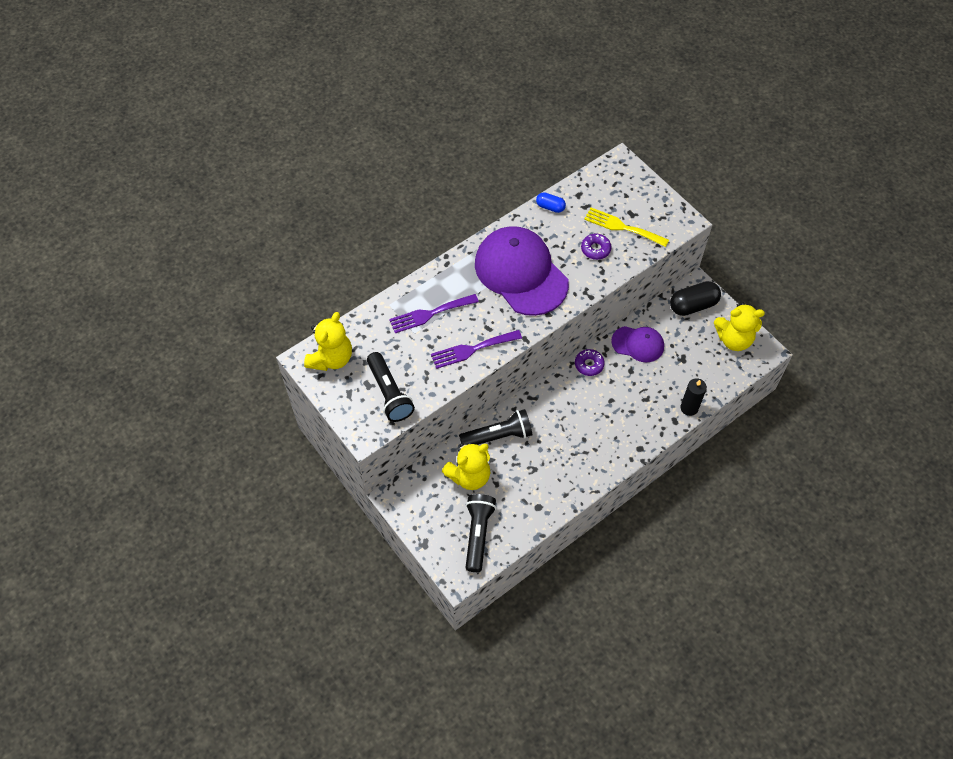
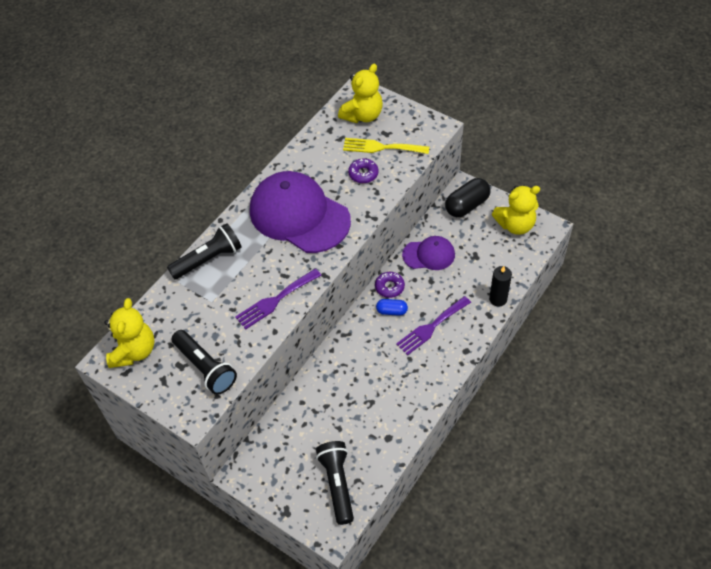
camera: 15 degrees left, 5 degrees down
purple fork [389,294,479,333] -> purple fork moved to [396,296,471,355]
yellow teddy bear [442,442,490,490] -> yellow teddy bear moved to [338,64,383,123]
black flashlight [459,409,532,445] -> black flashlight moved to [167,223,242,280]
blue capsule [536,192,566,213] -> blue capsule moved to [376,299,408,316]

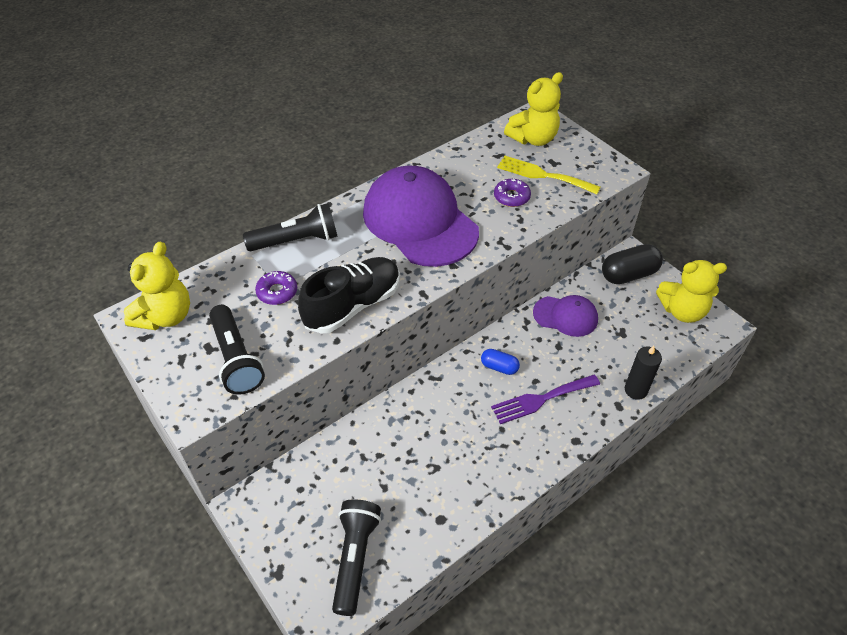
camera: 15 degrees right, 5 degrees down
purple fork [235,269,322,330] -> black shoe [298,257,400,334]
purple donut [375,272,405,298] -> purple donut moved to [255,271,297,305]

